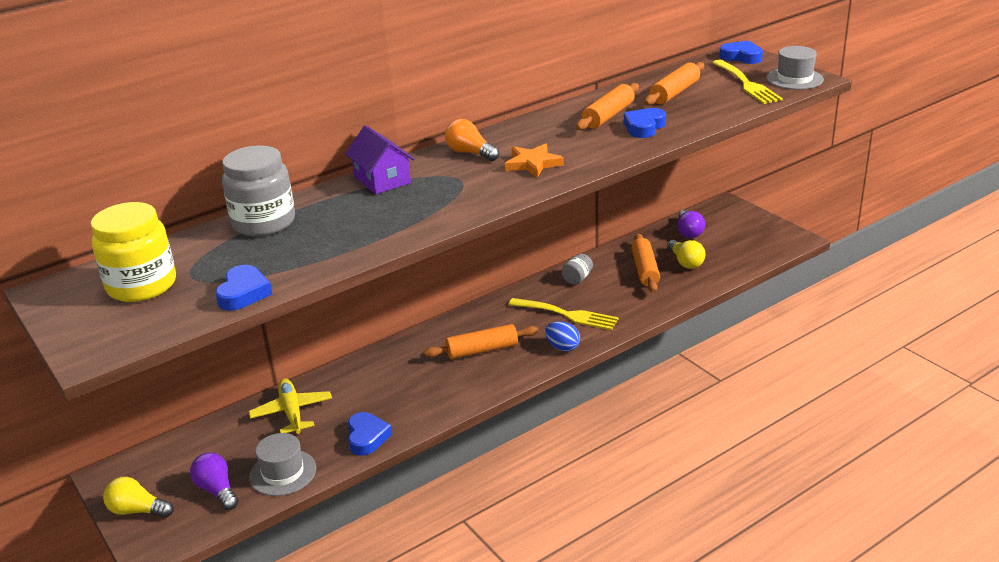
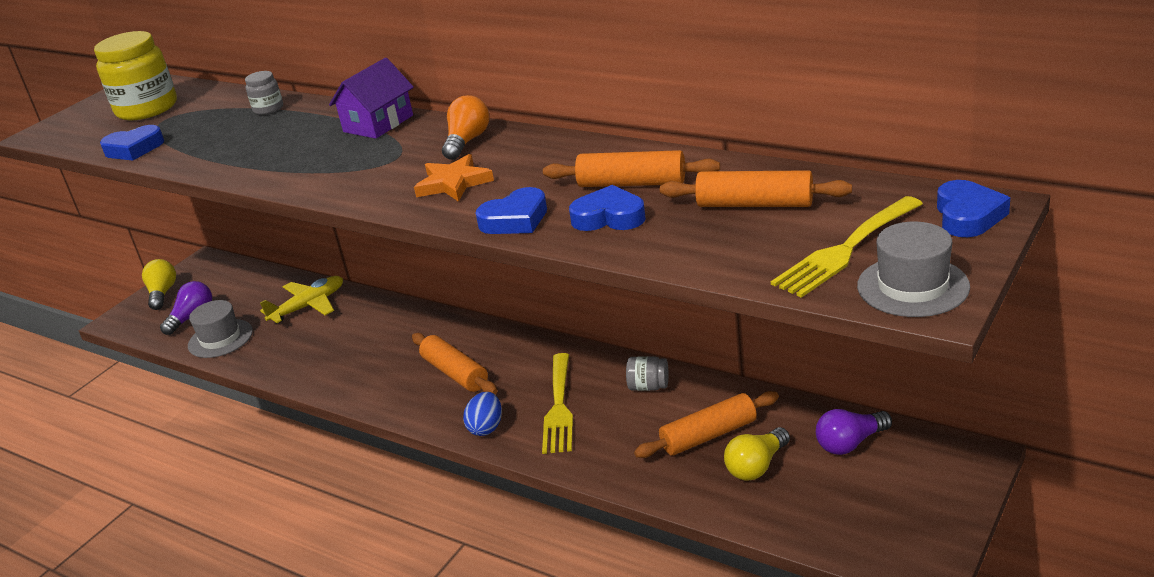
camera: 70 degrees right, 0 degrees up
grey jar [222,145,295,236] -> grey jar [245,71,283,115], size x0.48
blue heart [348,412,392,456] -> blue heart moved to [476,187,547,234]

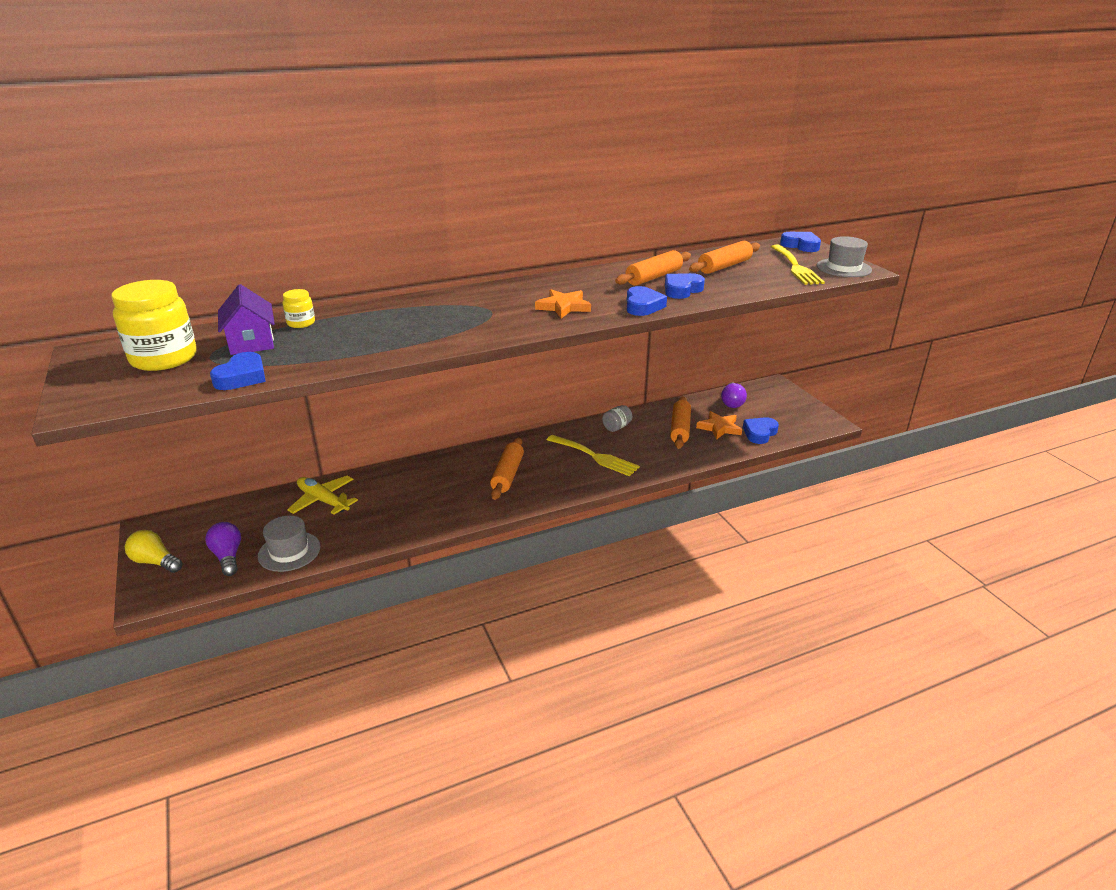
camera: 60 degrees left, 0 degrees up
grey jar [245,71,283,115] -> yellow jar [283,289,315,328]
yellow plane [260,276,343,323] -> yellow plane turned 45 degrees counterclockwise [287,476,358,515]
purple house [329,58,414,139] -> purple house moved to [218,284,275,355]
orange rolling pin [412,333,497,394] -> orange rolling pin turned 75 degrees counterclockwise [490,437,524,500]
orange light bulb [442,95,489,160] -> none
blue egg [463,392,502,436] -> none
yellow light bulb [724,427,790,481] -> orange star [696,411,742,440]
none -> blue heart [743,417,779,444]

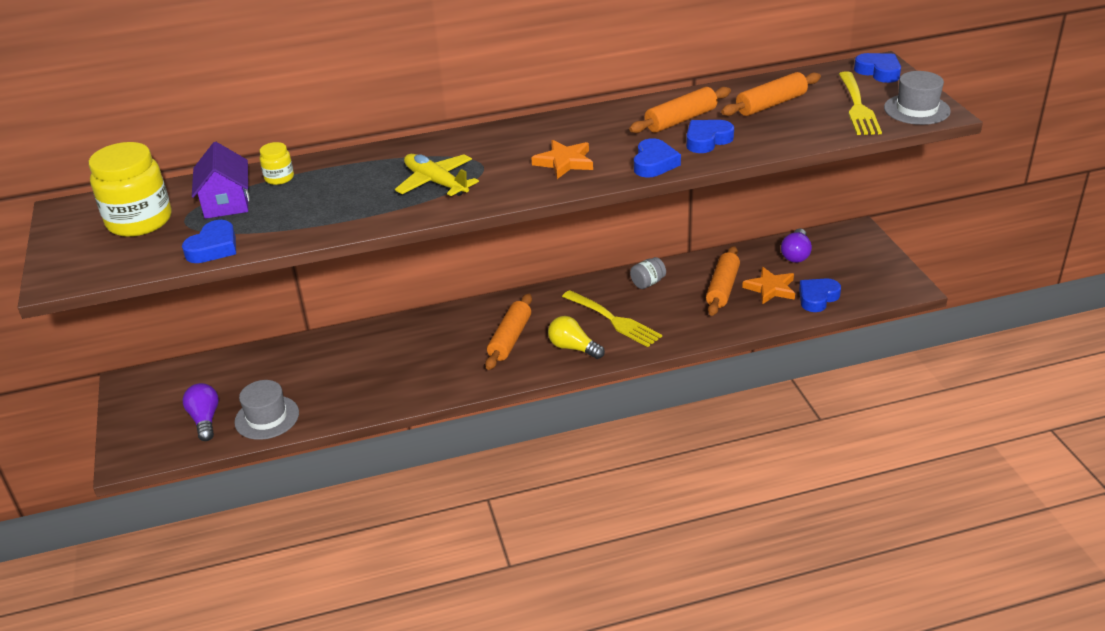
camera: 10 degrees right, 5 degrees up
yellow light bulb [125,530,183,573] -> yellow light bulb moved to [548,316,605,359]
yellow plane [287,476,358,515] -> yellow plane moved to [395,154,479,196]

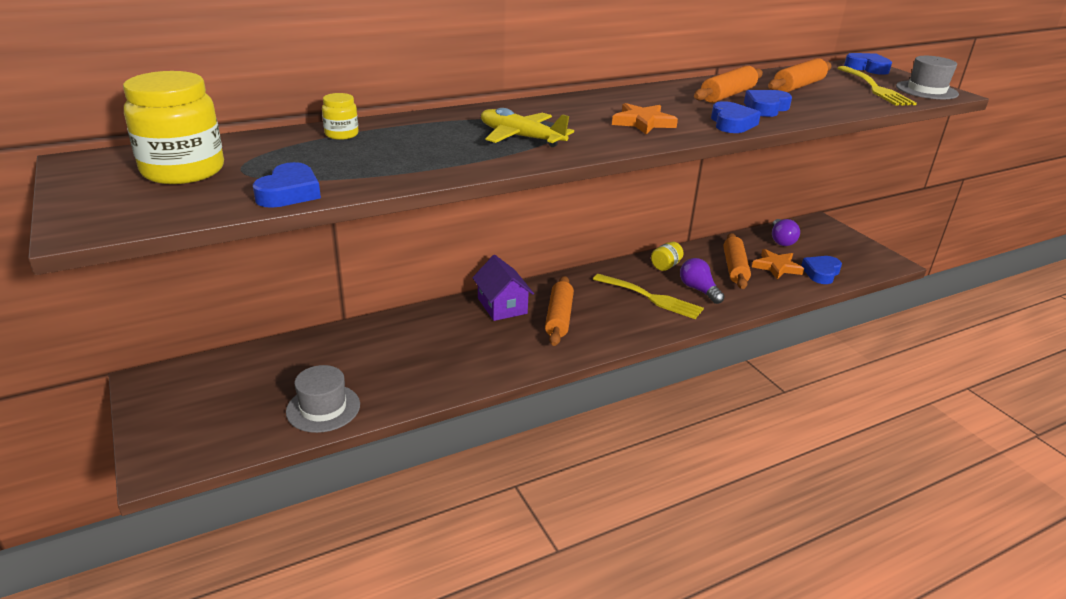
camera: 15 degrees left, 5 degrees down
purple light bulb [183,383,219,441] -> purple light bulb moved to [680,258,725,304]
purple house [192,142,249,219] -> purple house moved to [472,255,534,321]
yellow light bulb [548,316,605,359] -> none
grey jar [630,257,666,289] -> yellow jar [651,242,684,271]

